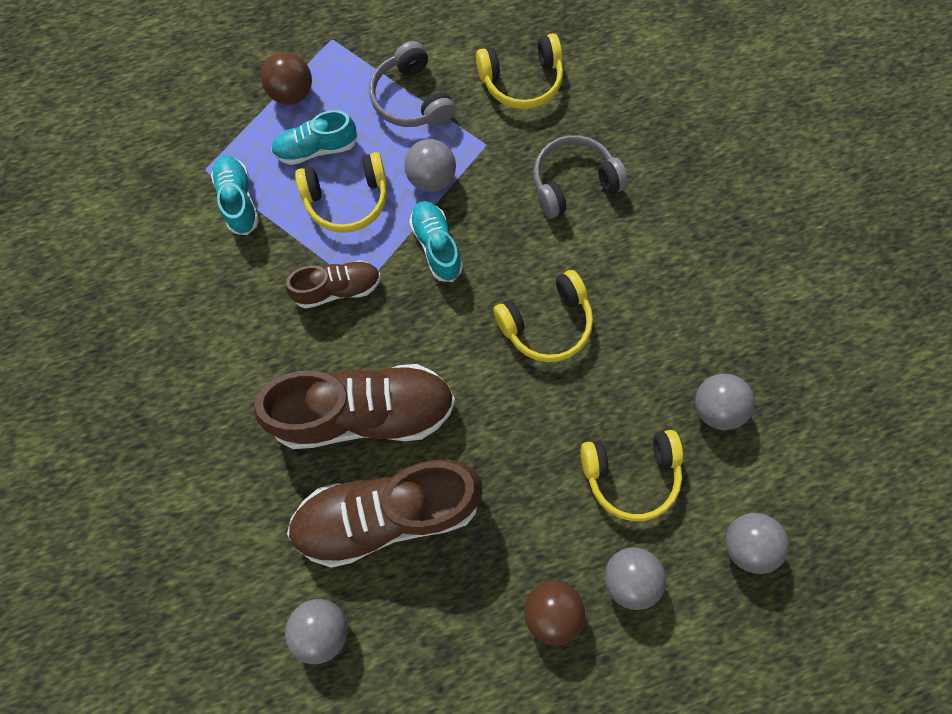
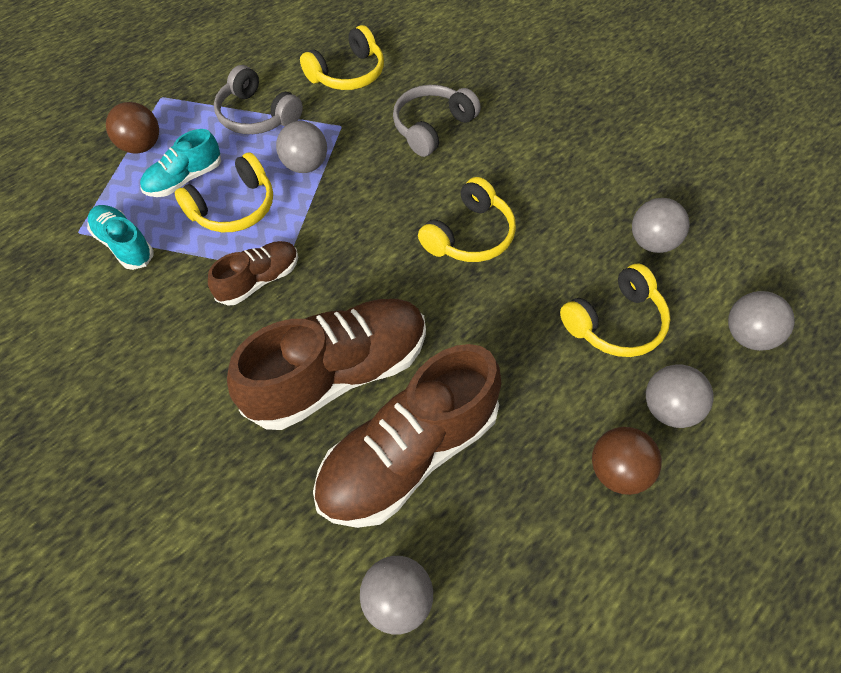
camera: 25 degrees left, 15 degrees down
turquoise shoe [409,201,463,282] -> none

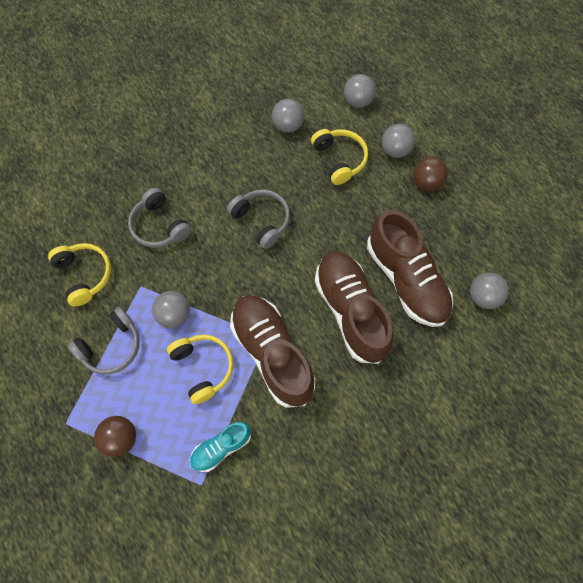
camera: 80 degrees left, 10 degrees up
turquoise shoe [140,129,221,197] -> none
brown shoe [208,241,298,306] -> brown shoe [230,295,315,408], size x1.94
yellow headphones [418,177,516,262] -> grey headphones [227,190,290,249]

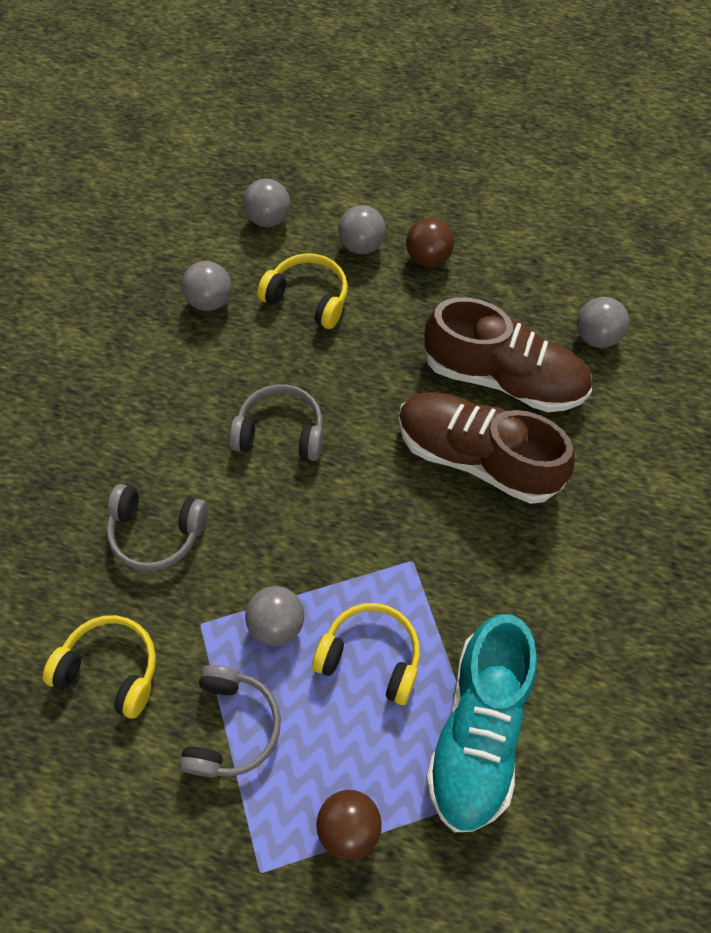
camera: 40 degrees left, 5 degrees down
turquoise shoe [189,422,251,472] -> turquoise shoe [426,614,537,832], size x1.94
brown shoe [230,295,315,408] -> none

